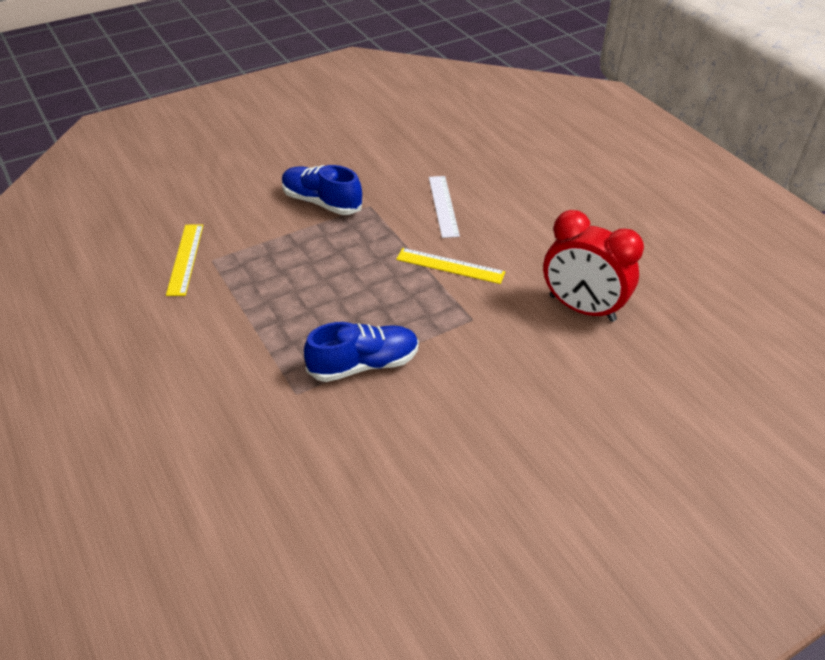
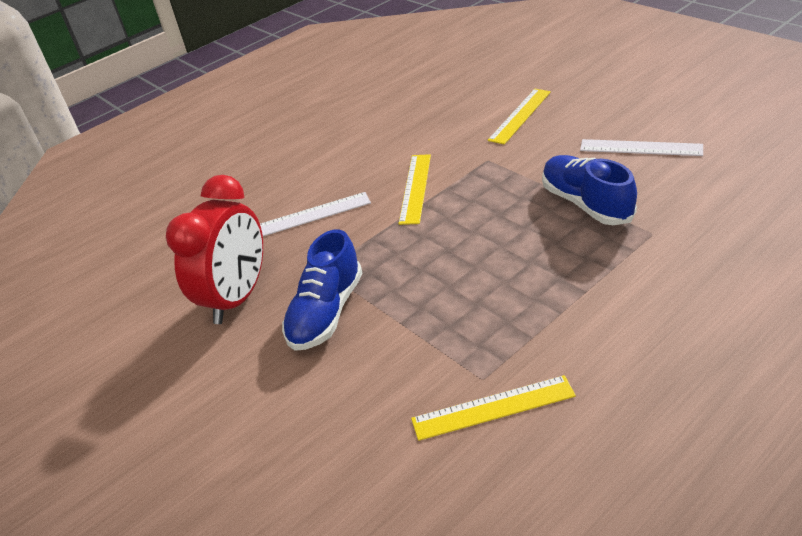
camera: 95 degrees left, 5 degrees down
red clock [543,210,644,322] -> red clock moved to [166,175,263,324]
none -> yellow ruler [488,89,551,145]
none -> white ruler [580,139,703,156]

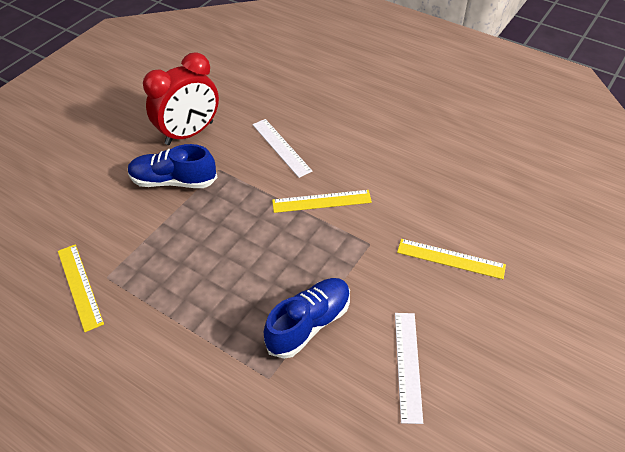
camera: 70 degrees right, 10 degrees up
red clock [166,175,263,324] -> red clock turned 45 degrees counterclockwise [143,52,219,145]

